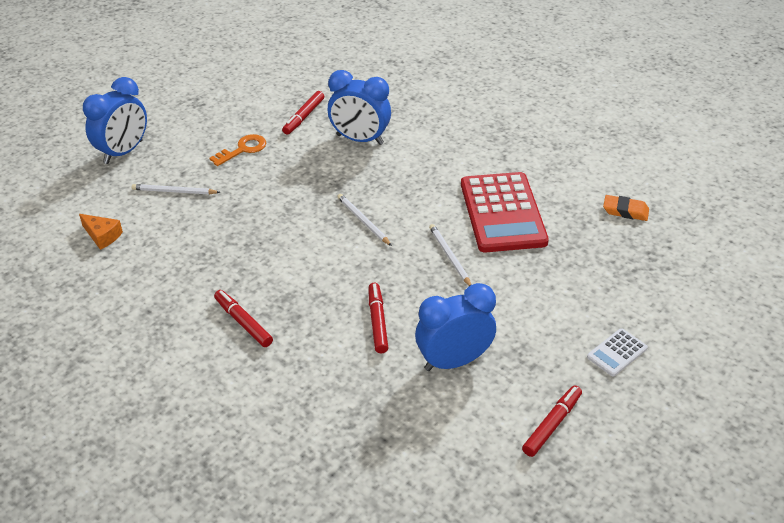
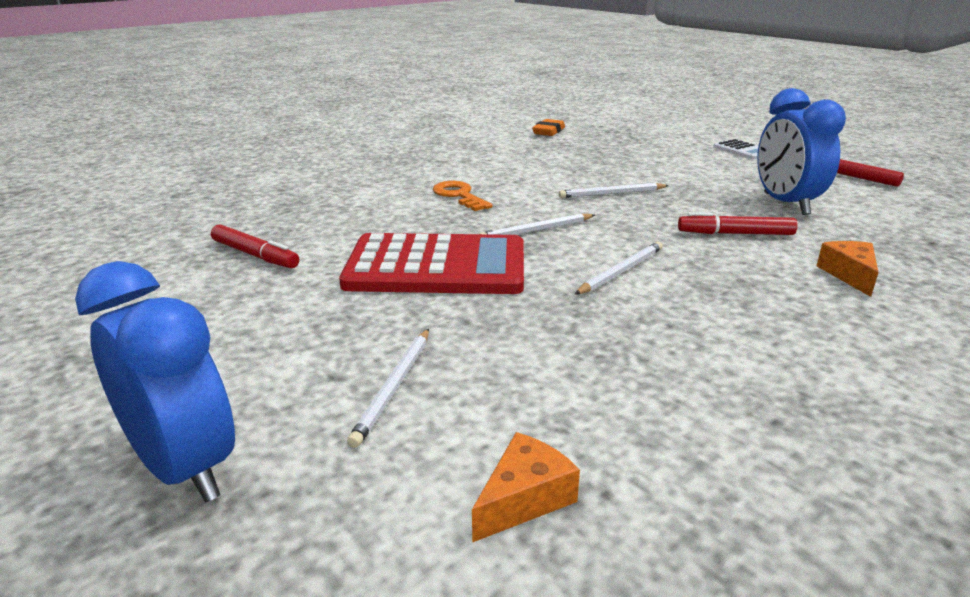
camera: 80 degrees left, 15 degrees down
orange key [210,134,266,166] -> orange key moved to [433,181,493,211]
red marker [214,290,273,347] -> none
blue clock [328,70,391,145] -> none
red calculator [461,172,549,252] -> red calculator moved to [339,233,524,294]
none -> white pencil [574,242,663,295]
none -> orange cheese [817,241,879,297]

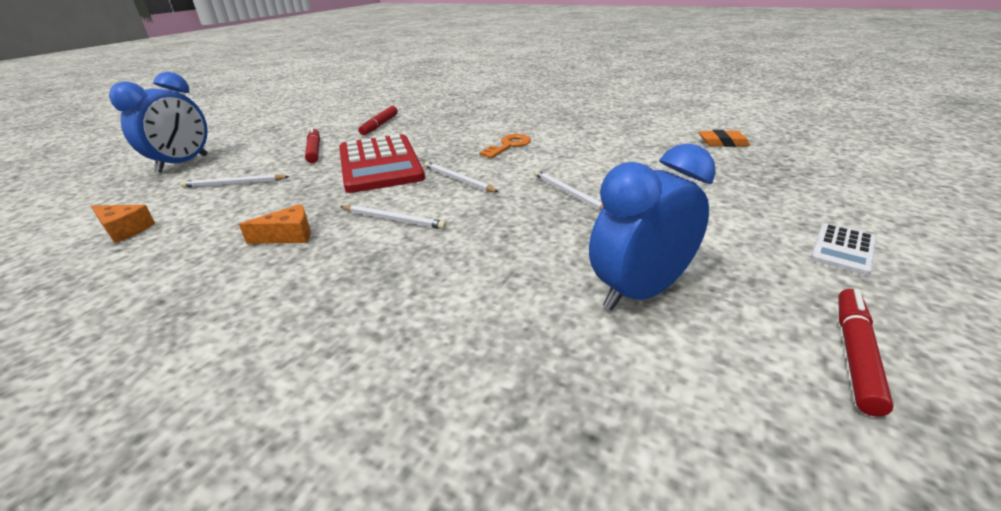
camera: 70 degrees right, 5 degrees up
red marker [678,212,798,235] -> red marker moved to [305,127,320,163]
orange cheese [817,241,879,297] -> orange cheese moved to [239,204,311,244]

